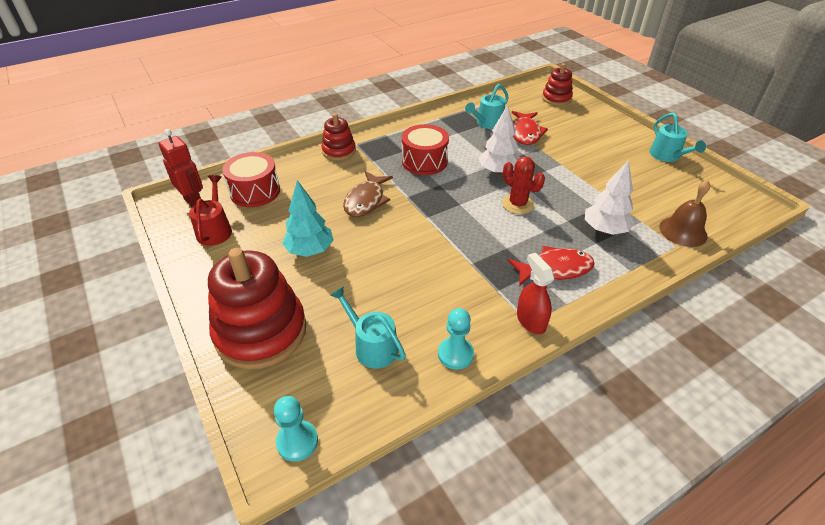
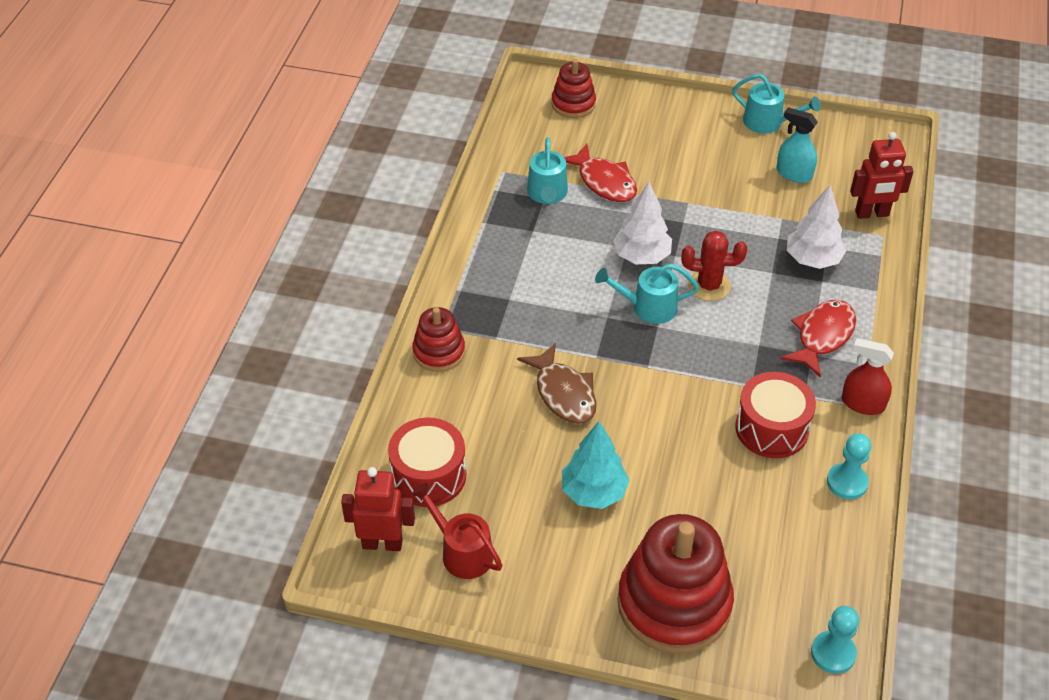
camera: 45 degrees left, 5 degrees up
turquoise watering can [330,286,406,368] -> turquoise watering can moved to [595,263,699,324]
red drum [402,124,449,175] -> red drum moved to [735,372,816,458]
brown bell [659,180,710,247] -> red robot [850,132,914,219]
none -> turquoise spray bottle [776,107,818,183]

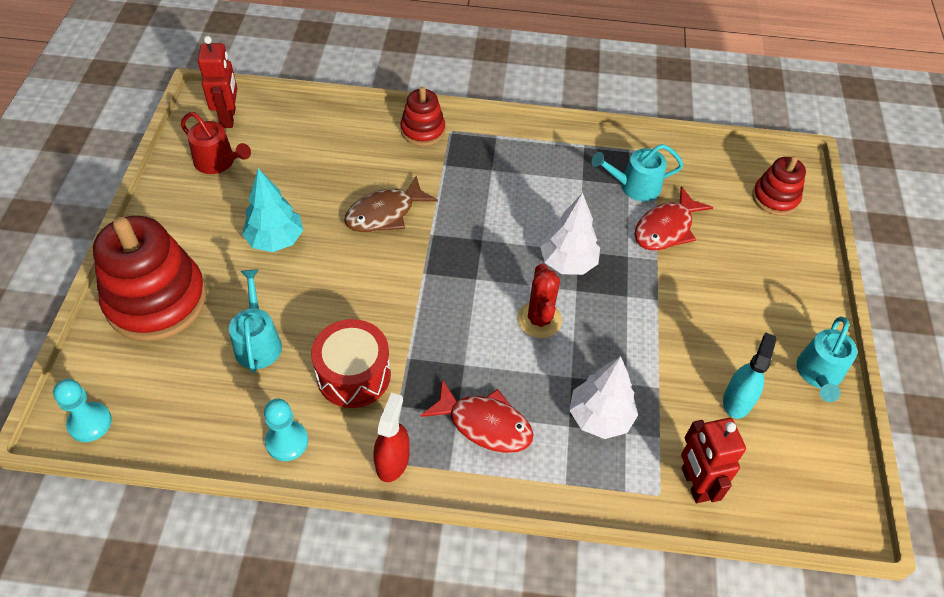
camera: 80 degrees right, 5 degrees up
red drum [388,418,466,507] -> none
red watering can [411,483,502,579] -> red watering can turned 90 degrees clockwise [181,112,251,174]
turquoise watering can [595,263,699,324] -> turquoise watering can moved to [229,269,282,373]

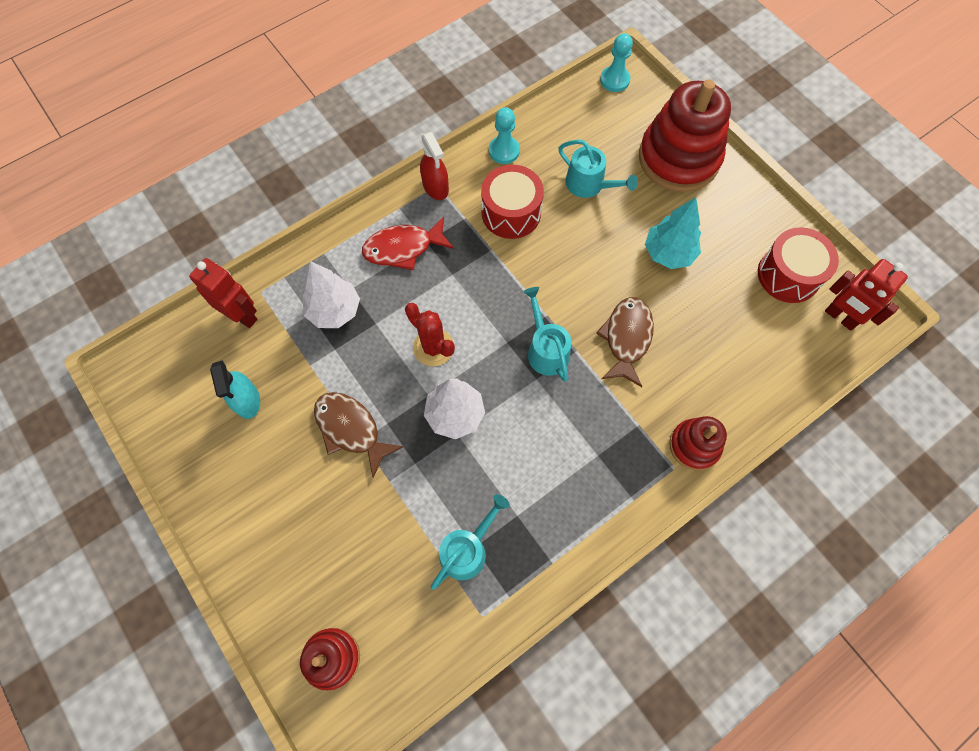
camera: 140 degrees right, 15 degrees up
red watering can [181,112,251,174] -> red drum [758,227,839,303]
red fish [635,186,713,251] -> none
turquoise watering can [797,317,857,402] -> turquoise watering can moved to [523,287,571,382]
none -> brown fish [314,392,403,478]

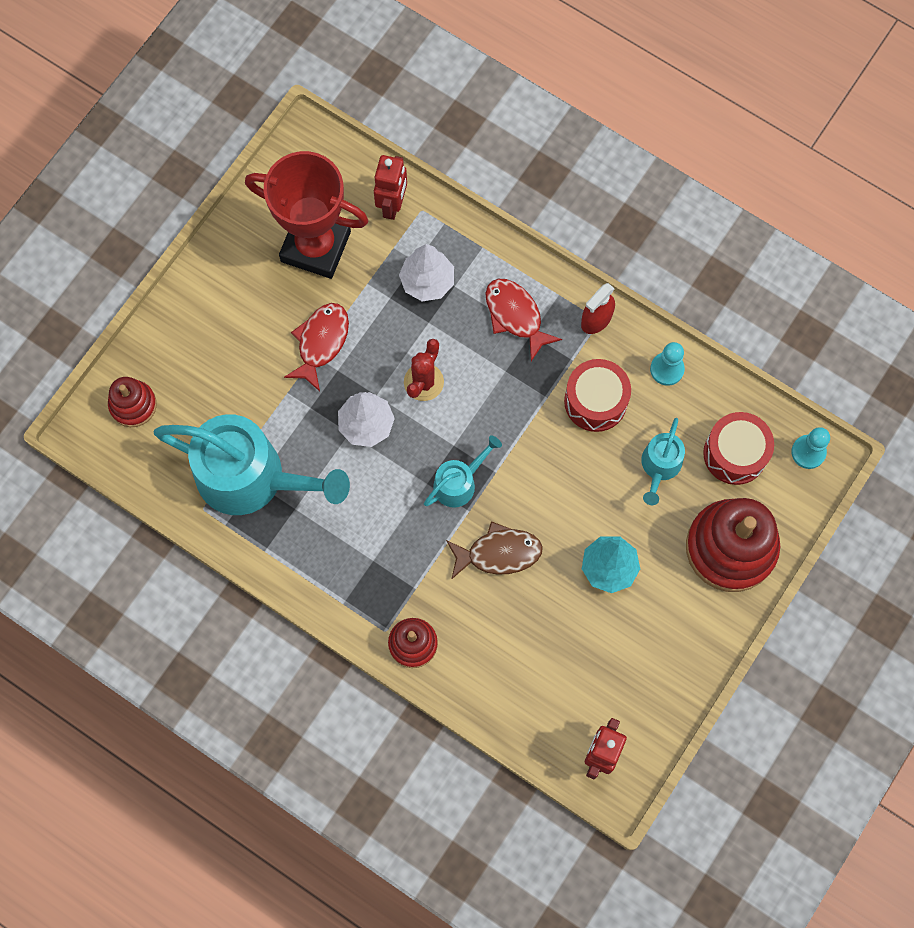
camera: 70 degrees right, 5 degrees up
turquoise spray bottle [210,361,260,419] -> red trophy [245,151,368,279]
brown fish [314,392,403,478] -> red fish [284,303,349,391]
turquoise watering can [431,494,510,590] -> turquoise watering can [154,414,350,515], size x2.10
red drum [758,227,839,303] -> red drum moved to [703,412,774,485]

